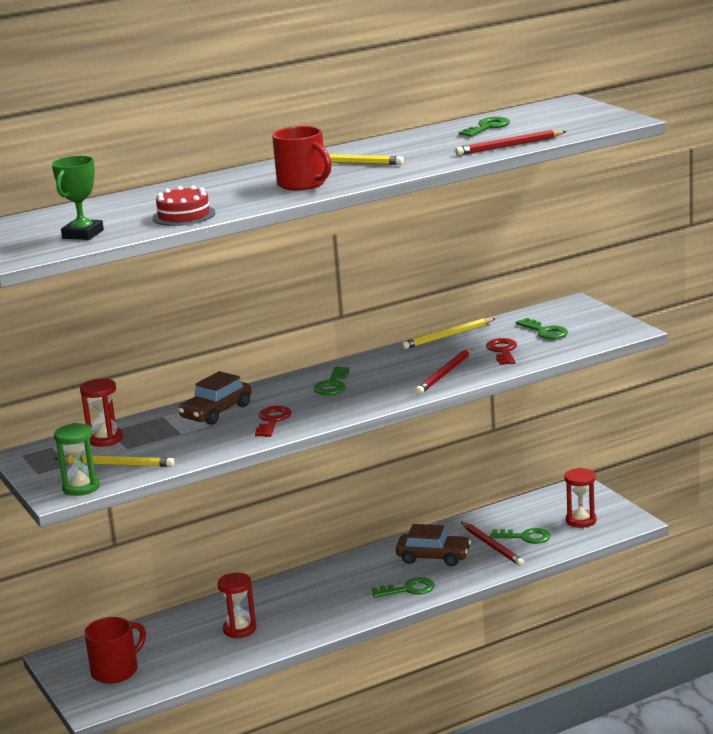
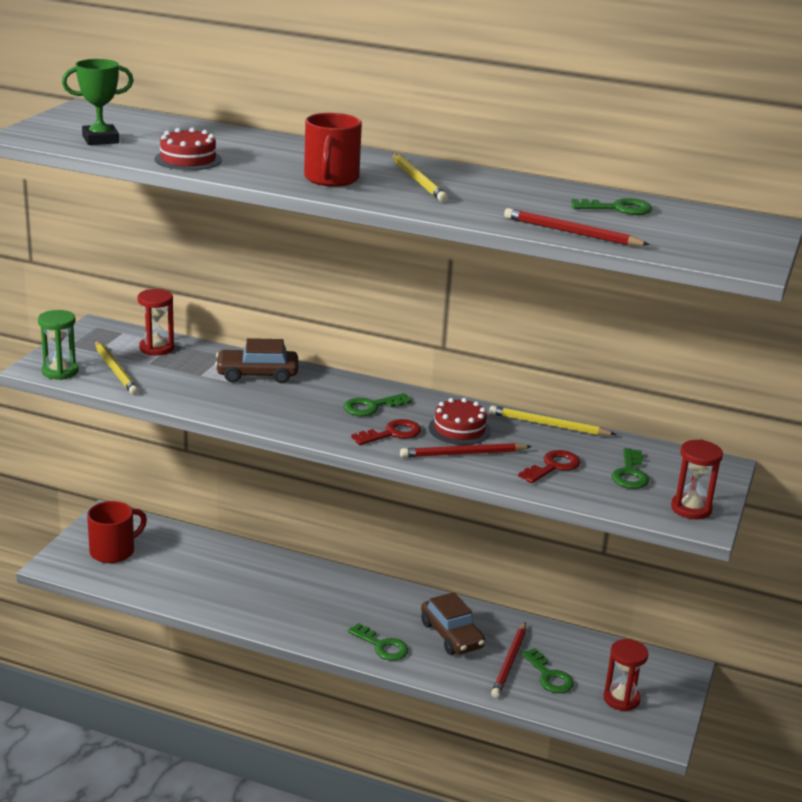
camera: 45 degrees right, 5 degrees up
red mug [84,617,146,684] -> red mug turned 45 degrees counterclockwise [87,501,147,563]
red hourglass [218,573,256,638] -> red hourglass moved to [671,439,723,519]
red key [255,406,292,437] -> red key moved to [351,419,421,445]
none -> red cake [429,398,491,445]

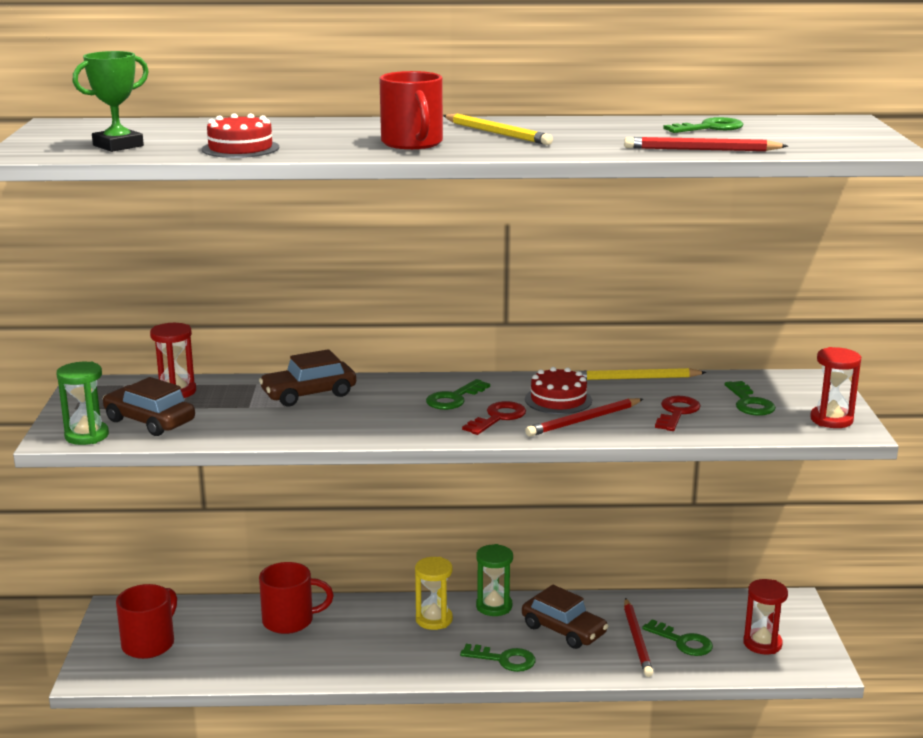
camera: 20 degrees left, 5 degrees down
yellow pencil [95,341,138,395] -> brown car [103,377,195,436]
none -> red mug [259,562,334,634]
none -> yellow hourglass [415,557,453,630]
none -> green hourglass [476,544,513,616]

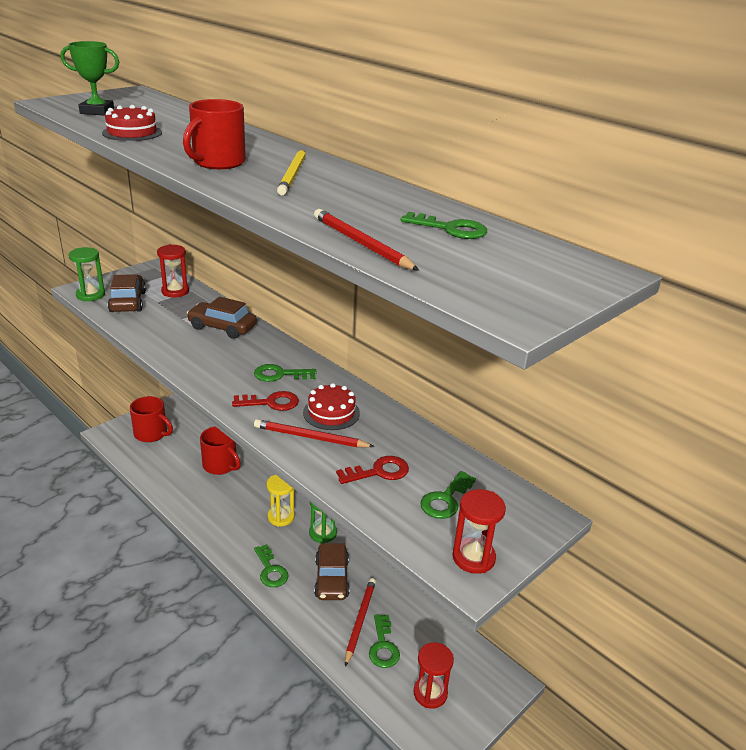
camera: 45 degrees right, 10 degrees up
red mug [116,584,177,659] -> red mug turned 45 degrees clockwise [130,396,173,442]
yellow pencil [574,368,707,380] -> none
red pencil [624,598,653,677] -> red pencil turned 150 degrees clockwise [345,578,376,667]

